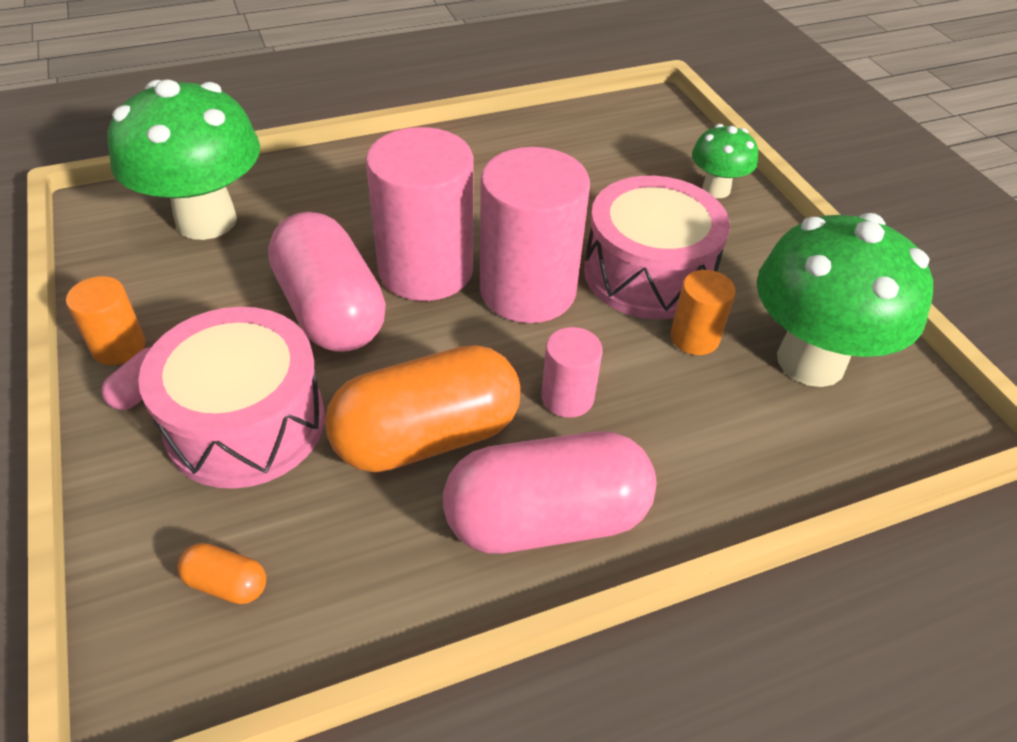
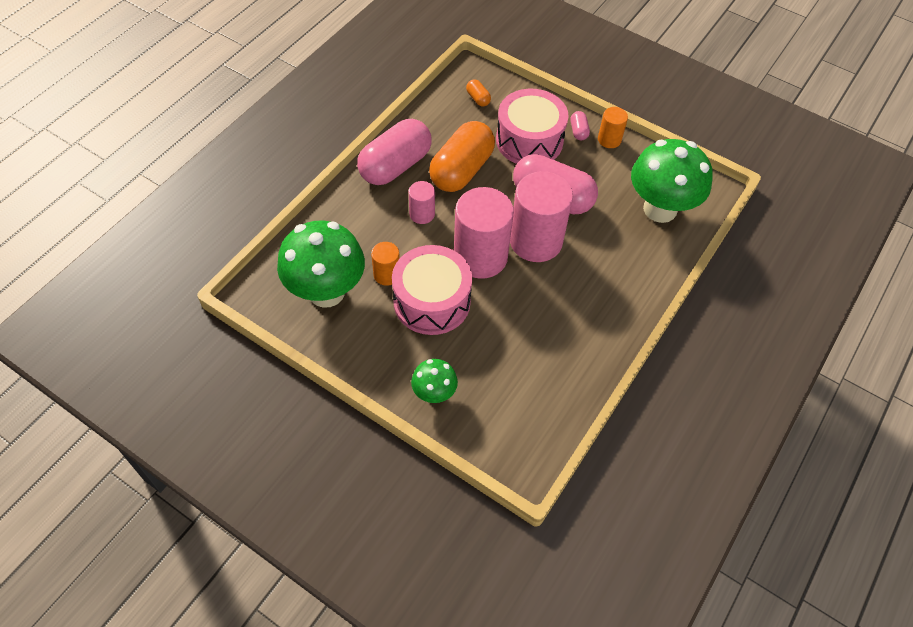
camera: 145 degrees right, 10 degrees up
orange capsule [177,543,266,604] -> orange capsule turned 75 degrees clockwise [466,79,491,106]

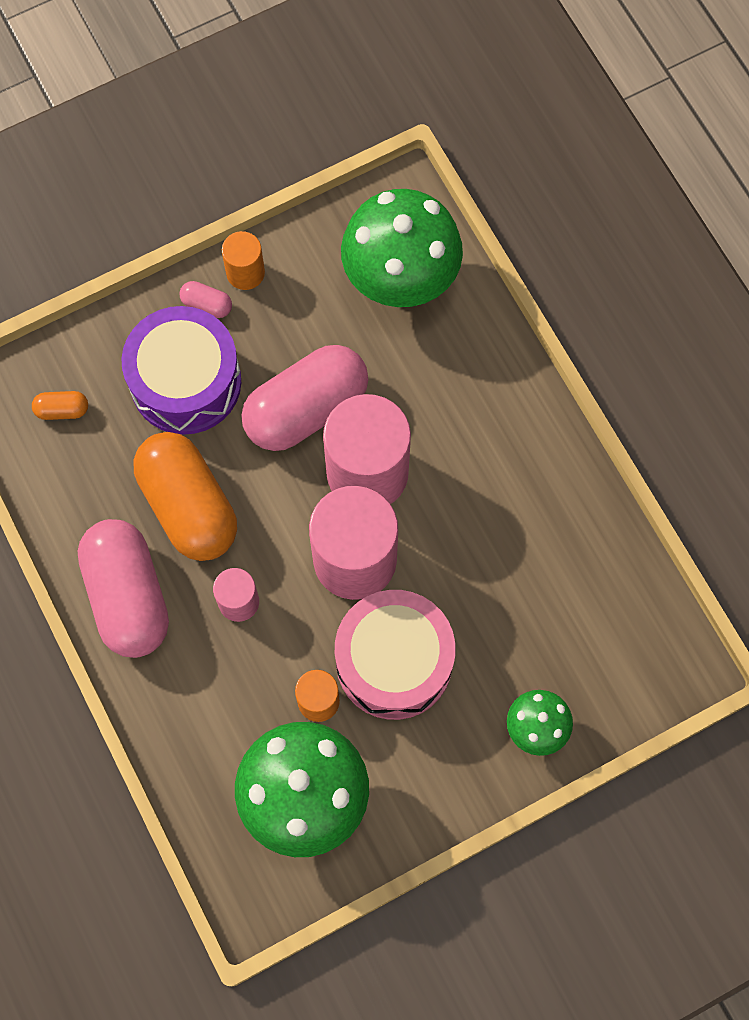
camera: 60 degrees left, 15 degrees up
pink drum [496,89,569,164] -> purple drum [122,306,241,435]

